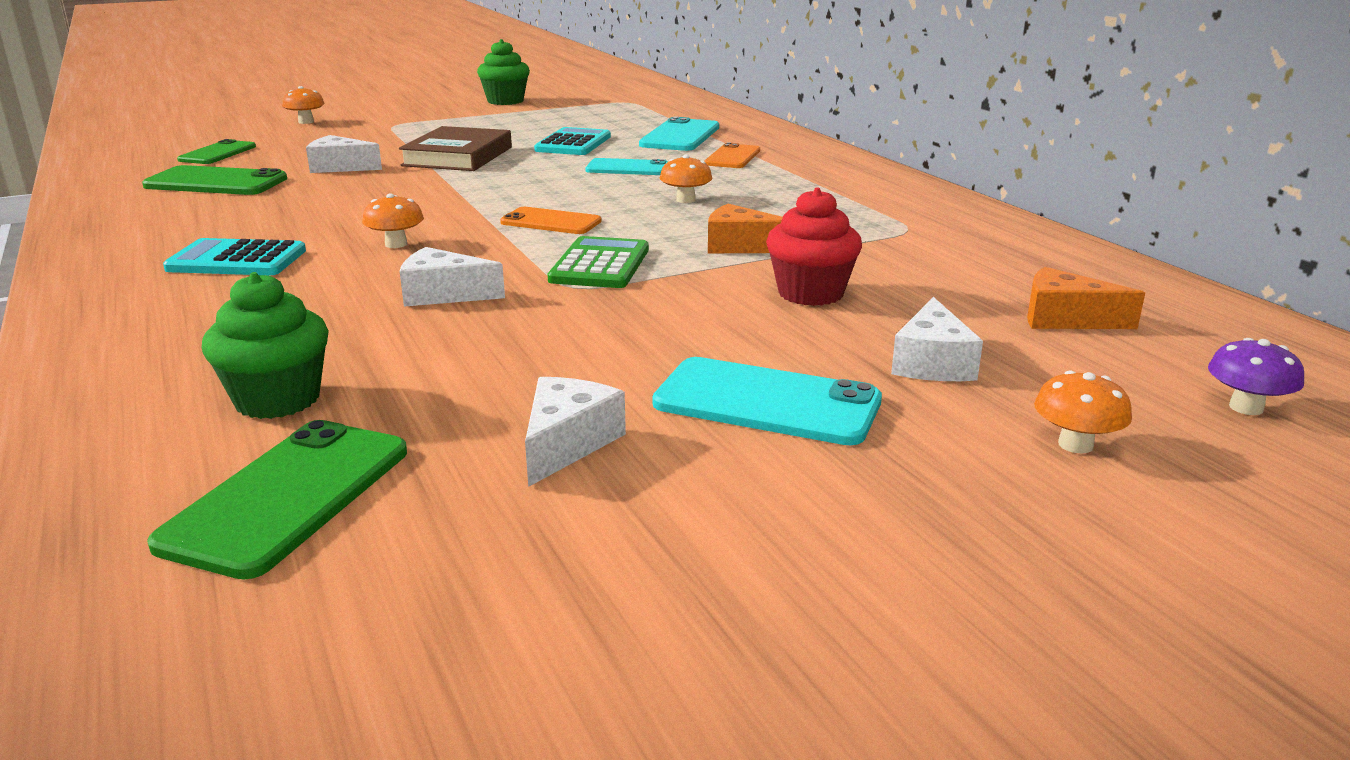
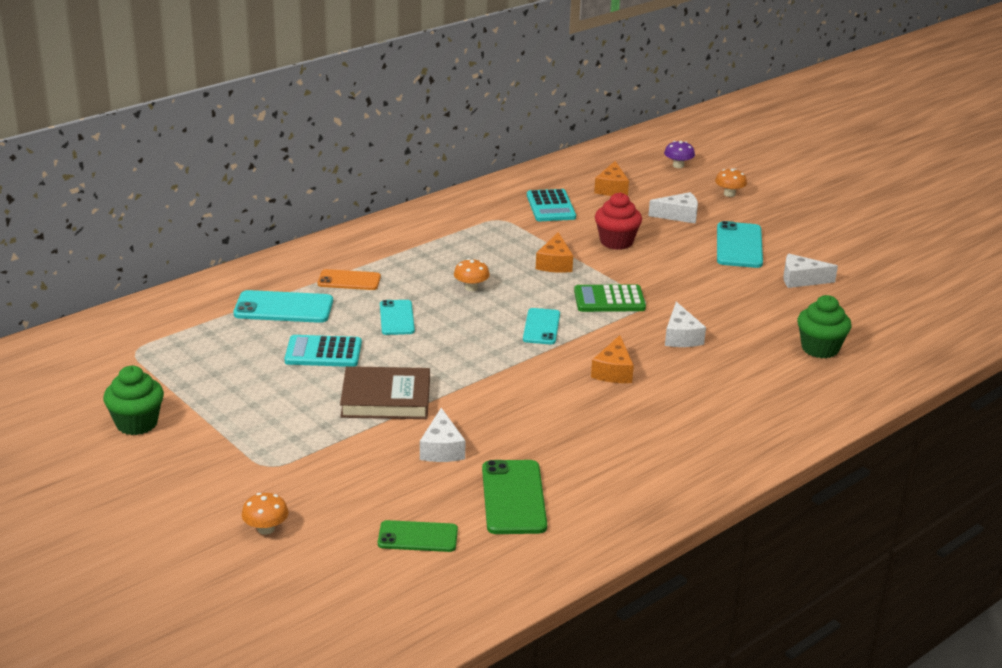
camera: 105 degrees left, 5 degrees up
green phone [147,420,407,580] -> none
turquoise calculator [163,238,306,275] -> turquoise calculator moved to [527,189,576,221]
orange mushroom [362,193,424,248] -> orange cheese [591,335,634,383]
orange phone [500,207,601,234] -> turquoise phone [523,308,560,345]

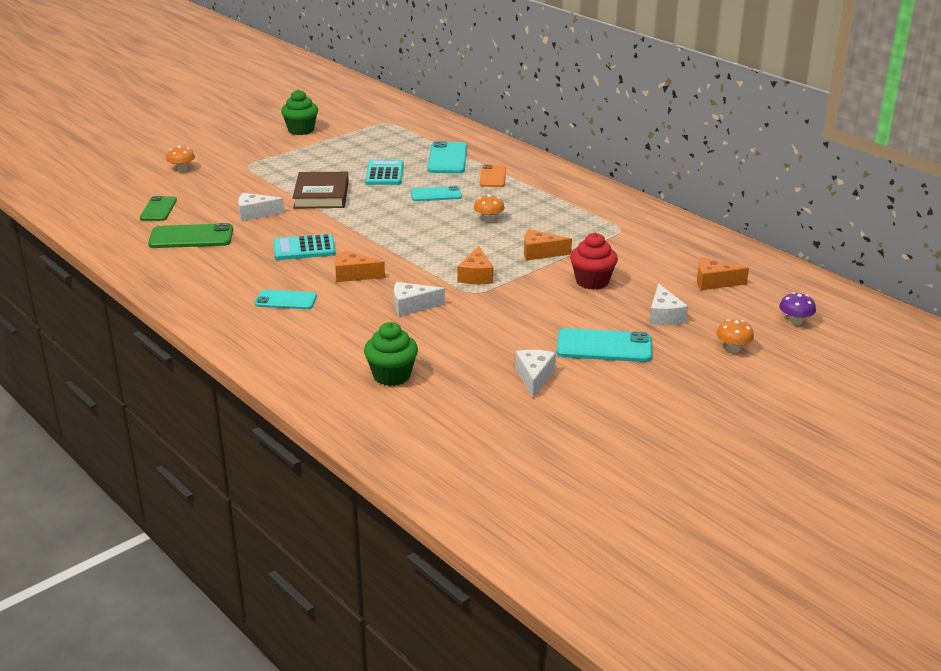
camera: 90 degrees right, 0 degrees up
turquoise phone [523,308,560,345] -> turquoise phone moved to [255,290,317,309]
turquoise calculator [527,189,576,221] -> turquoise calculator moved to [273,234,336,260]
green calculator [574,284,646,312] -> orange cheese [458,246,493,284]

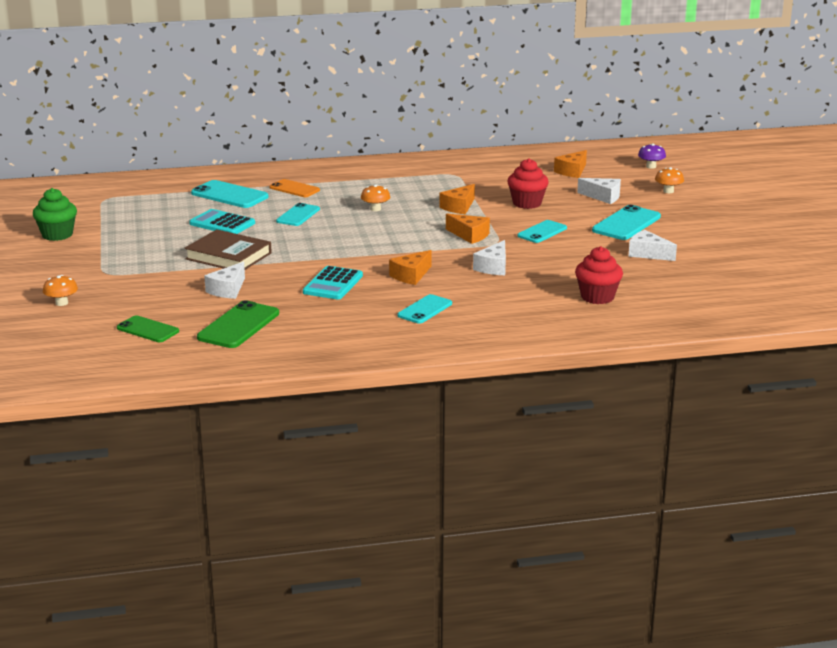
camera: 60 degrees left, 5 degrees down
green cupcake [364,322,418,386] -> red cupcake [575,246,623,304]
none -> turquoise phone [517,220,567,243]

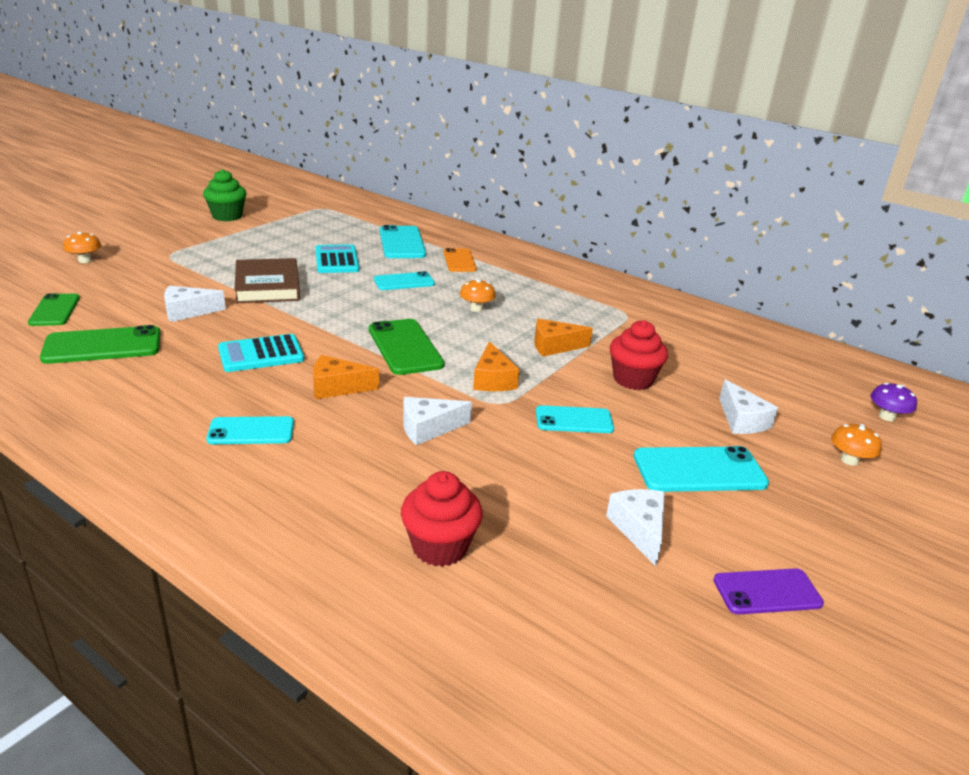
camera: 45 degrees right, 5 degrees up
orange cheese [554,150,587,178] -> none
none -> green phone [369,319,444,375]
none -> purple phone [713,568,824,615]

